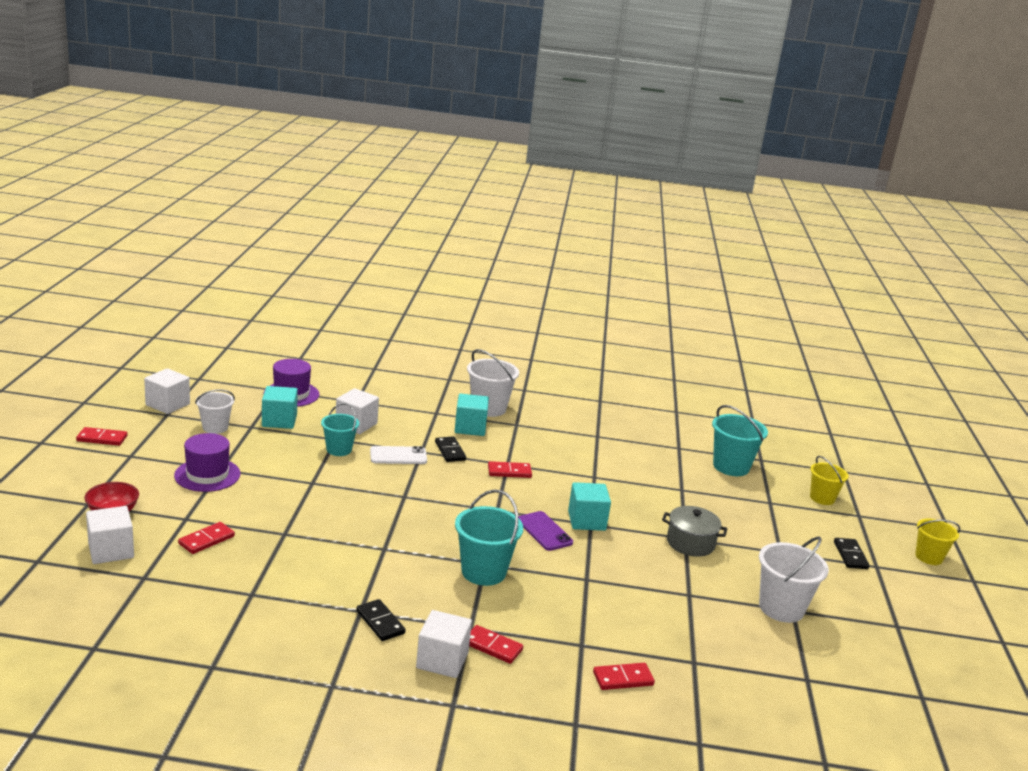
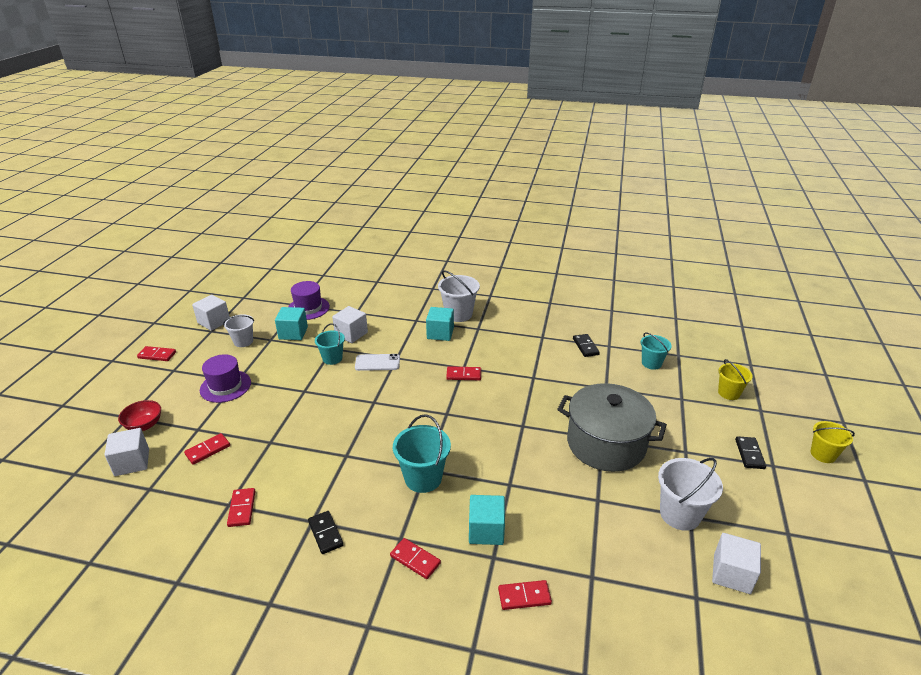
camera: 10 degrees right, 10 degrees up
white cube [416,610,472,678] -> white cube moved to [712,533,761,594]
black domino [435,436,466,462] -> black domino moved to [573,334,600,357]
purple phone [518,511,573,551] -> none
turquoise cube [568,482,611,531] -> turquoise cube moved to [469,495,505,545]
grey pot [662,506,727,557] -> grey pot [557,383,667,472], size x1.89
turquoise bucket [712,405,768,476] -> turquoise bucket [641,332,672,370], size x0.65
none -> red domino [227,488,255,527]

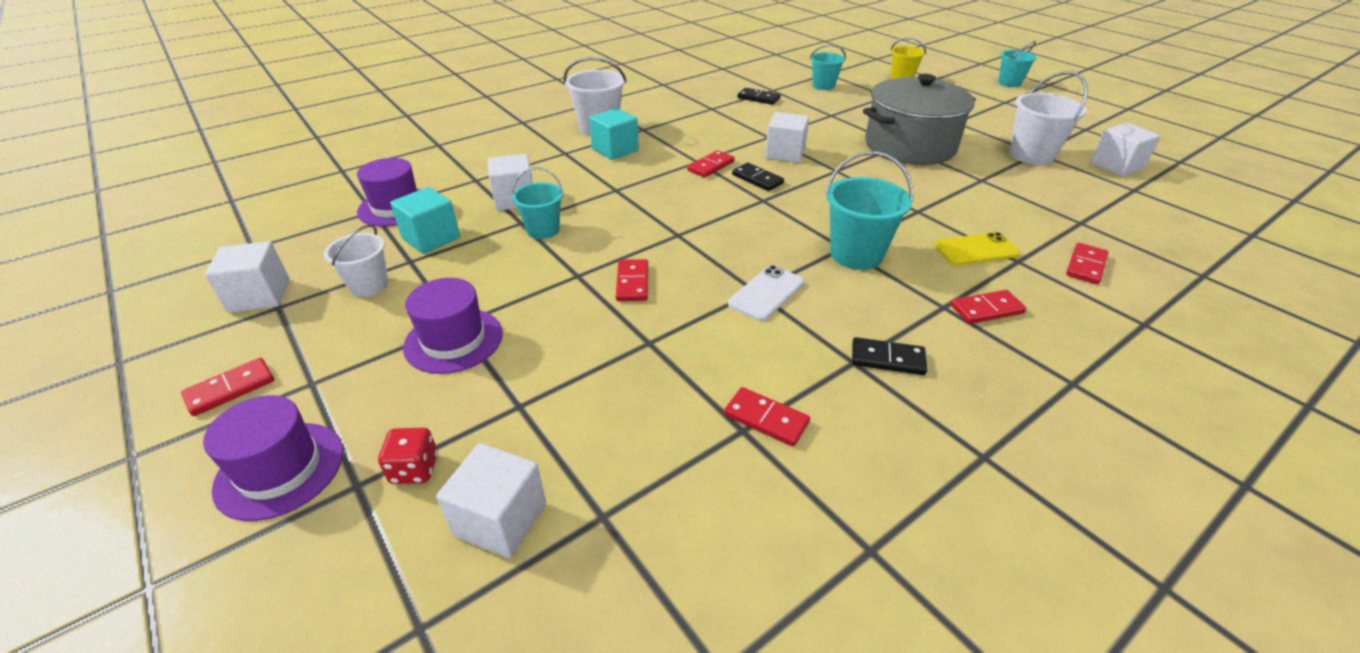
camera: 50 degrees left, 5 degrees up
red bowl [118,400,161,431] -> red dice [378,427,438,484]
red domino [184,433,230,465] -> red domino moved to [616,259,648,301]
white phone [355,354,400,371] -> white phone moved to [728,265,804,321]
turquoise cube [469,495,505,545] -> yellow phone [934,232,1020,265]
black domino [735,436,766,469] -> black domino moved to [732,163,784,191]
yellow bucket [810,421,855,463] -> turquoise bucket [998,41,1037,87]
none -> purple hat [203,395,343,521]
none -> white cube [765,112,809,163]

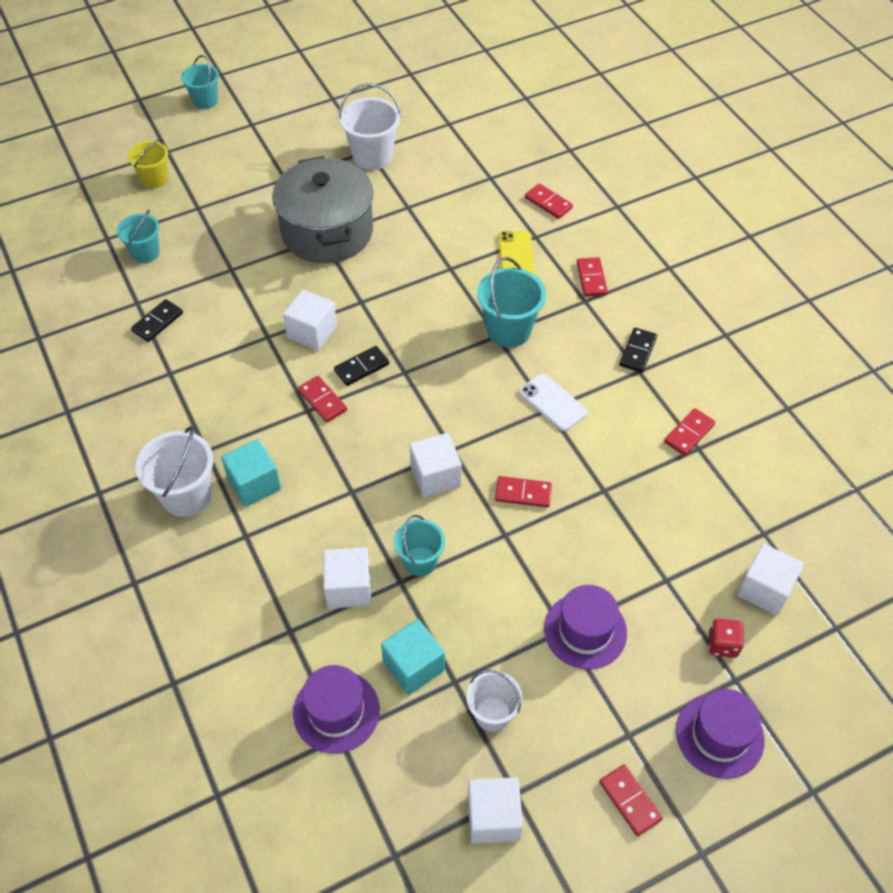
camera: 80 degrees left, 15 degrees up
white cube [1090,123,1160,177] -> white cube moved to [410,433,462,497]

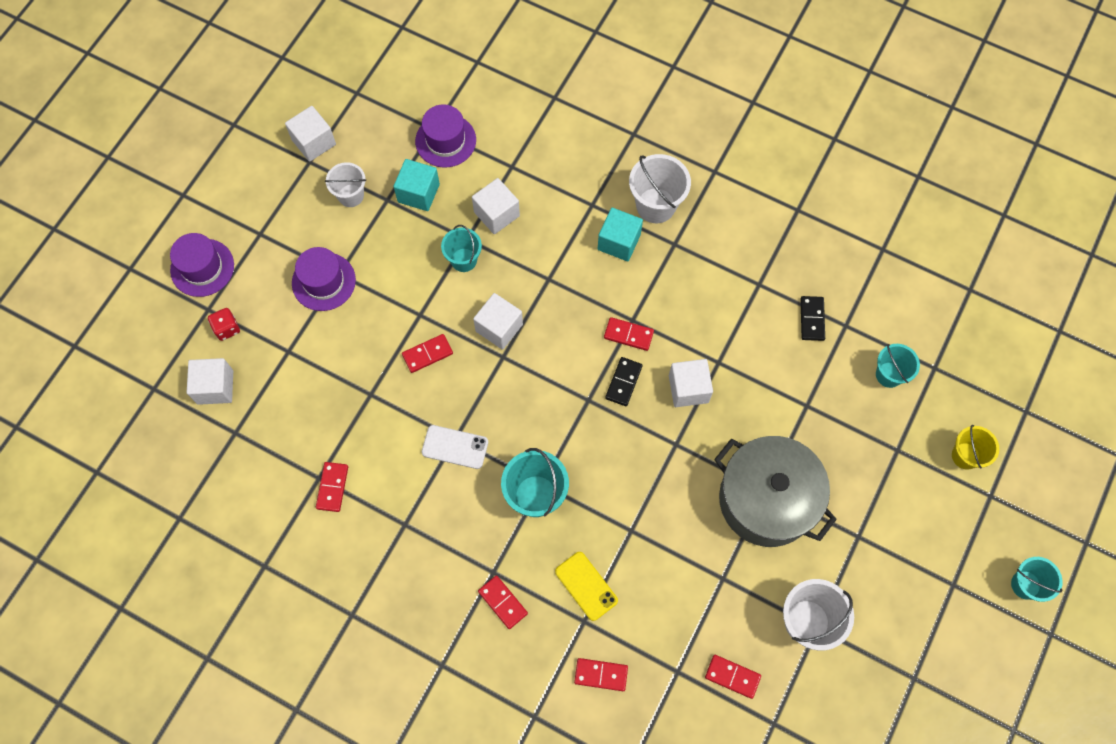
camera: 145 degrees right, 15 degrees up
red domino [599,764,663,836] -> red domino moved to [705,655,761,699]
black domino [619,327,657,373] -> none

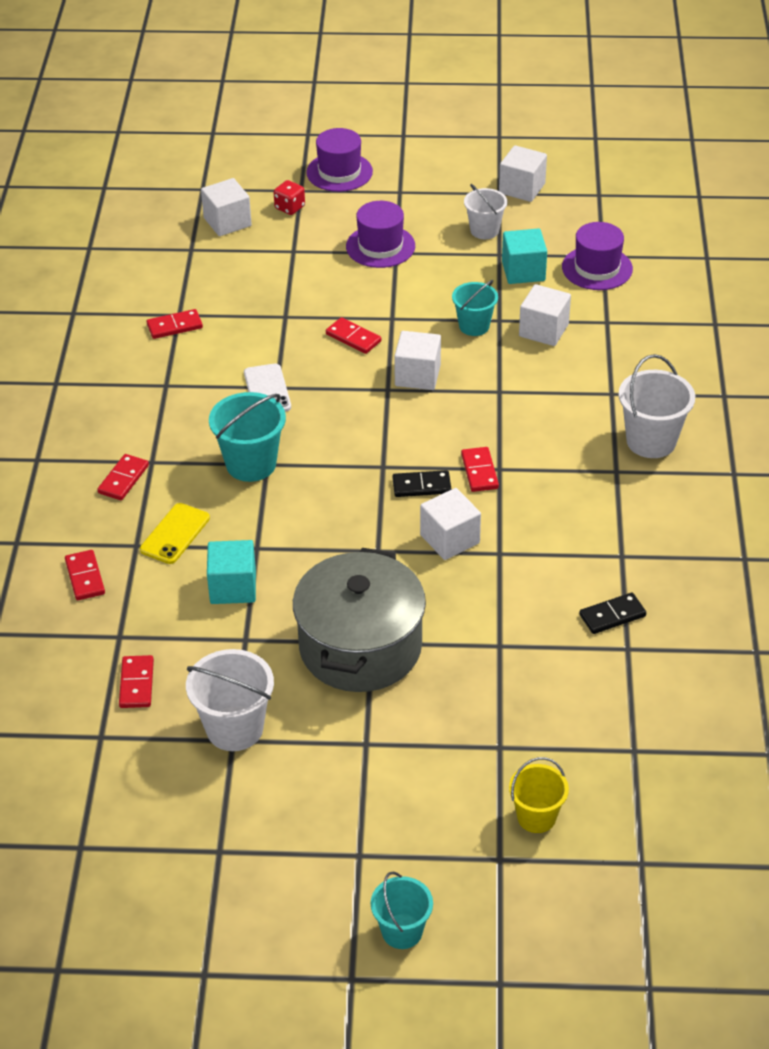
camera: 65 degrees right, 25 degrees down
turquoise cube [598,208,643,261] -> turquoise cube moved to [207,540,256,604]
turquoise bucket [876,344,920,388] -> none

